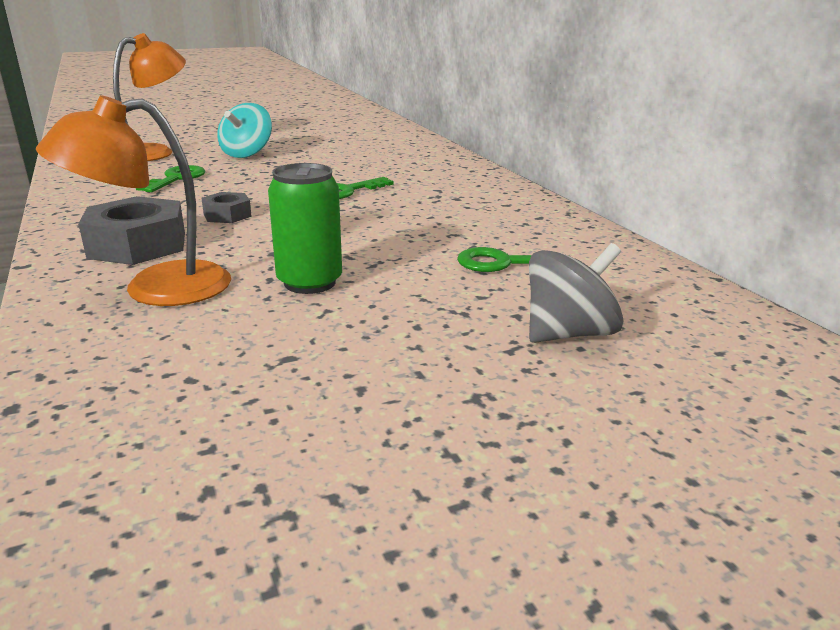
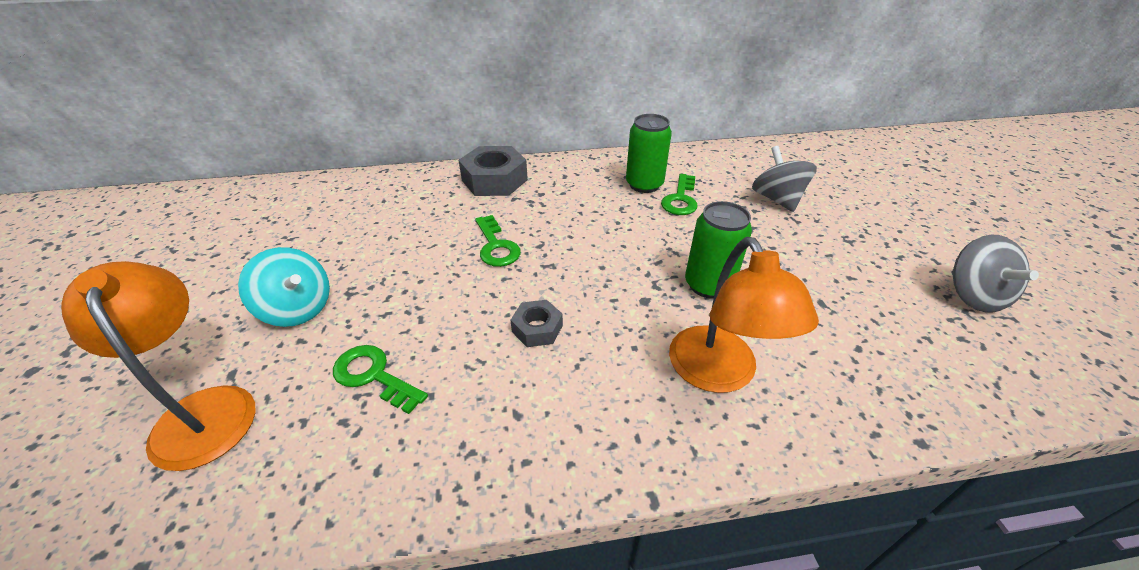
camera: 75 degrees left, 15 degrees up
grey nut [78,196,185,265] -> grey nut moved to [458,146,528,196]
none -> green can [626,114,672,193]
none -> grey spinning top [952,235,1039,313]

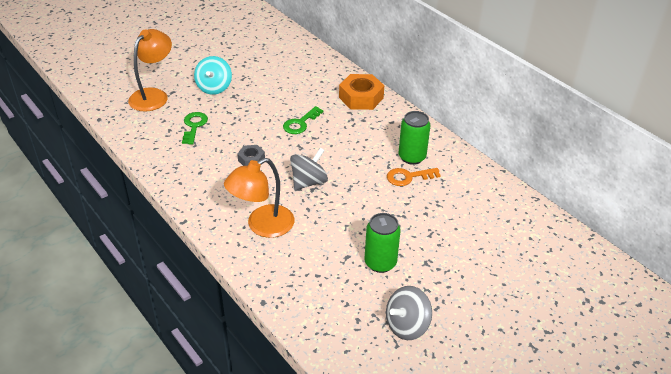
camera: 60 degrees right, 0 degrees up
grey nut [458,146,528,196] -> orange nut [339,74,384,110]
green key [661,174,697,215] -> orange key [387,168,441,186]
green can [685,201,752,299] -> green can moved to [364,213,401,273]
grey spinning top [752,146,817,212] -> grey spinning top moved to [290,148,328,190]

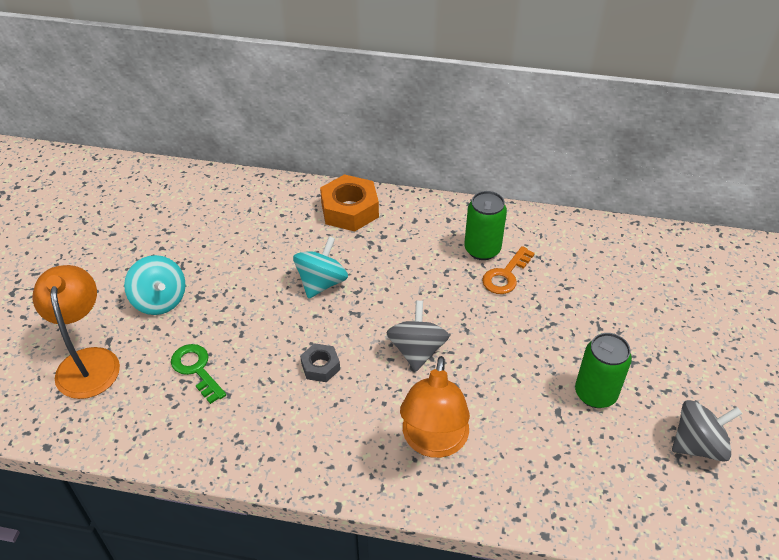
camera: 40 degrees left, 5 degrees up
green key [283,106,324,134] -> turquoise spinning top [293,236,348,299]
grey spinning top [386,286,432,340] -> grey spinning top turned 120 degrees counterclockwise [672,400,742,462]

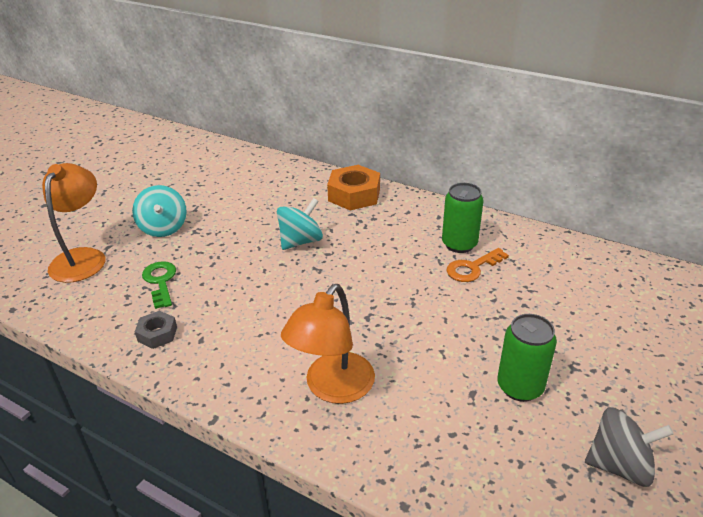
camera: 20 degrees right, 10 degrees down
grey nut [300,343,340,382] -> grey nut moved to [135,311,177,349]
grey spinning top [386,301,449,371] -> none

